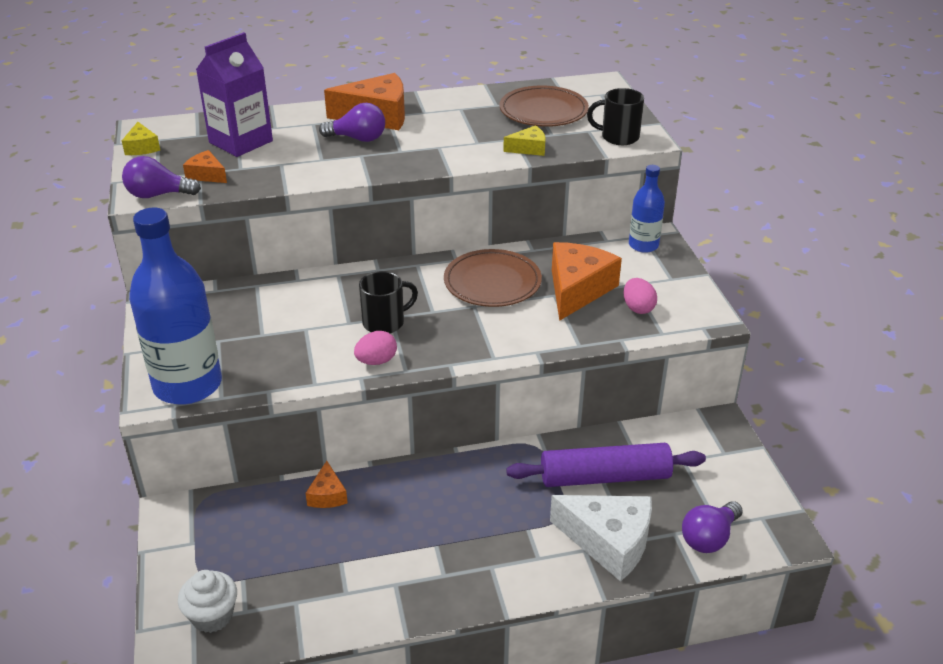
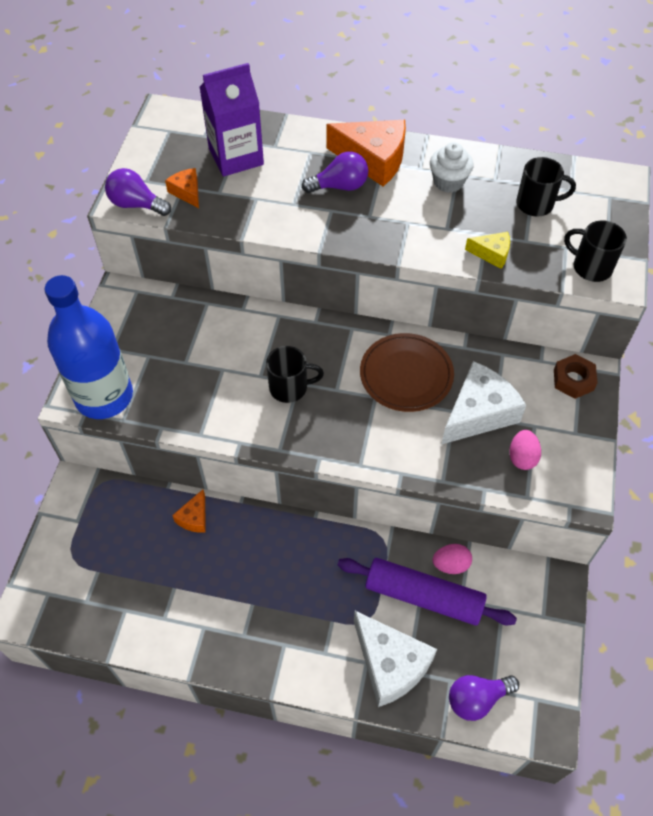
camera: 25 degrees right, 20 degrees up
yellow cheese [122,122,160,155] -> none
white cupcake [178,570,237,633] -> white cupcake moved to [430,142,474,193]
purple light bulb [319,103,385,142] -> purple light bulb turned 45 degrees counterclockwise [302,151,368,193]
pink egg [354,331,397,365] -> pink egg moved to [432,544,472,574]
brown plate [499,85,589,127] -> black mug [516,157,576,216]
orange cheese [552,242,622,321] -> white cheese [441,361,526,445]
blue bottle [629,165,665,253] -> brown nut [554,354,598,399]

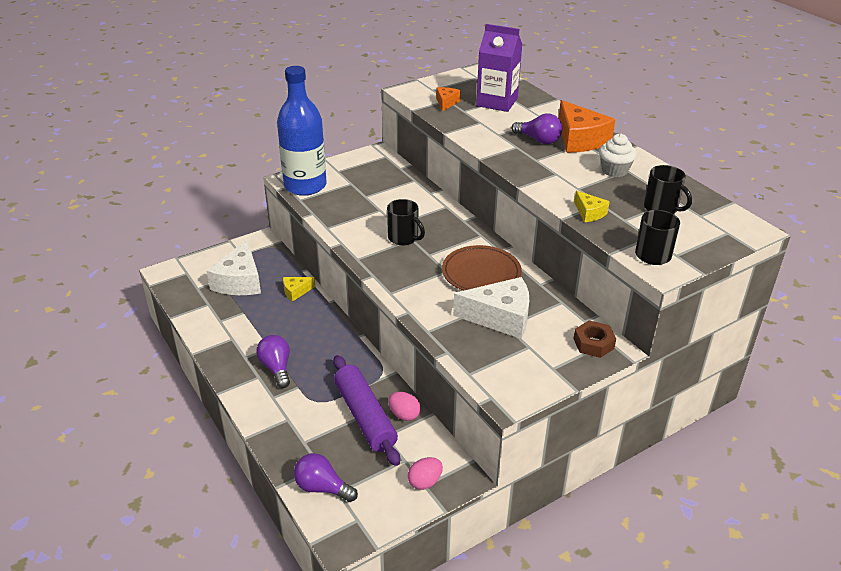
camera: 45 degrees right, 20 degrees down
purple light bulb [105,168,171,216] -> purple light bulb moved to [256,335,290,388]
orange cheese [172,490,206,533] -> yellow cheese [283,277,315,302]
white cheese [354,611,437,707] -> white cheese moved to [206,240,261,295]
pink egg [509,430,541,470] -> pink egg moved to [408,457,443,490]

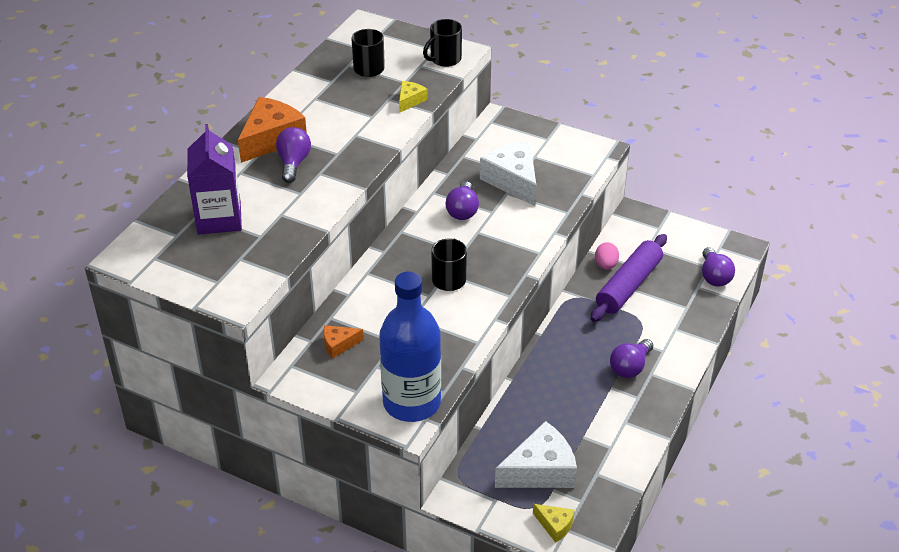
camera: 120 degrees left, 5 degrees up
yellow cheese [283,277,315,302] -> yellow cheese moved to [533,504,574,543]
pink egg [408,457,443,490] -> none
orange cheese [436,87,461,112] -> orange cheese moved to [323,325,364,359]
brown plate [442,245,522,291] -> purple light bulb [445,181,479,220]
brown nut [573,321,616,358] -> none
white cupcake [599,134,637,177] -> none

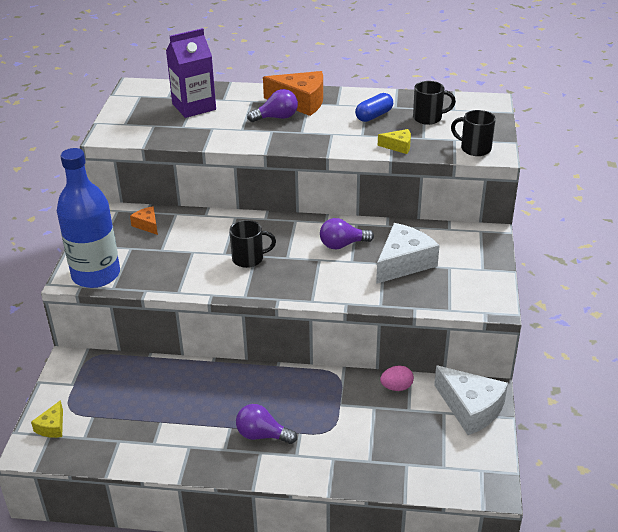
camera: 70 degrees right, 5 degrees down
white cheese [495,421,577,488] -> white cheese moved to [434,365,508,435]
purple rolling pin [591,234,667,322] -> none
purple light bulb [702,247,735,287] -> none
none -> blue capsule [355,93,393,122]

